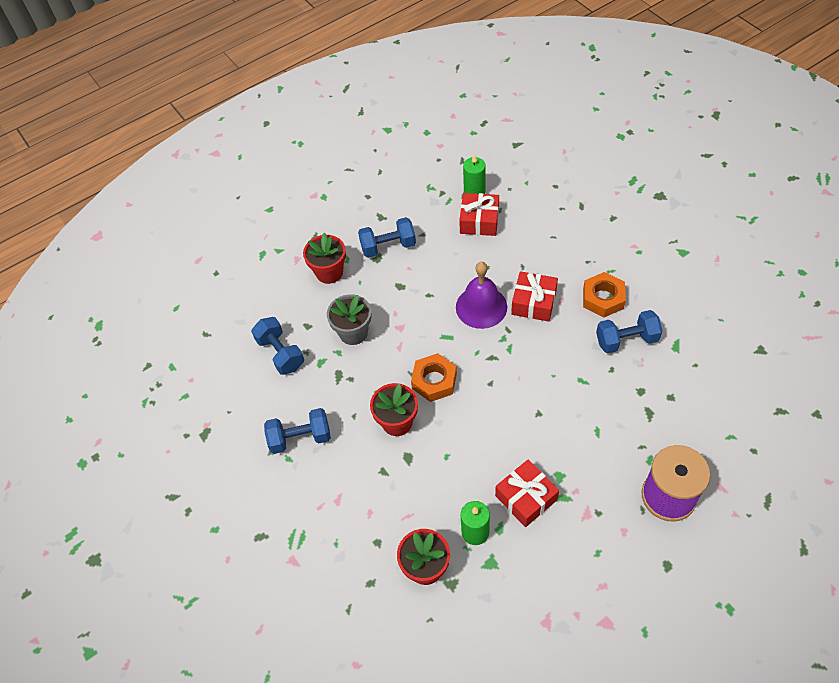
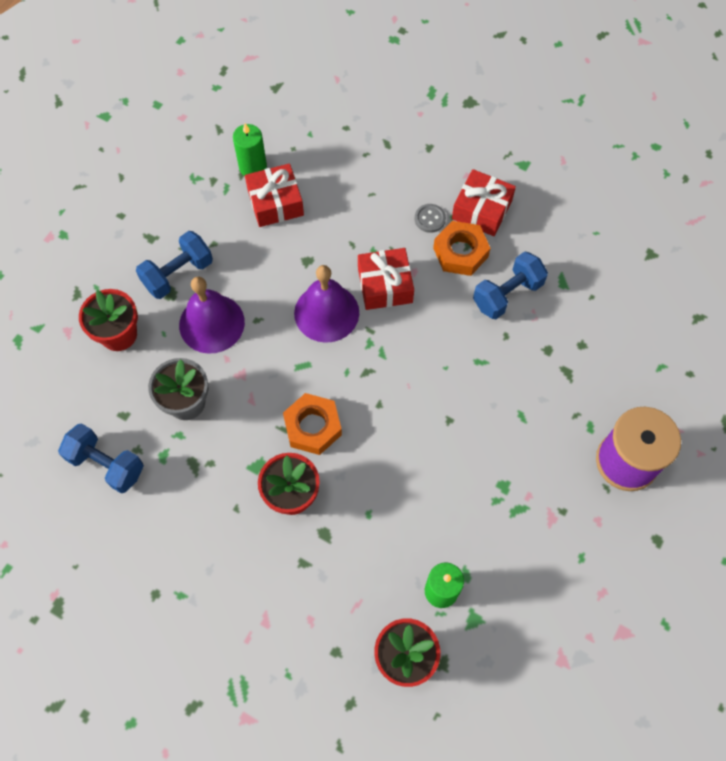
camera: 30 degrees left, 10 degrees up
blue dumbbell [264,408,331,454] -> none
red gift [495,459,559,527] -> red gift moved to [452,169,516,236]
none -> purple bell [179,276,245,354]
none -> grey button [415,204,446,233]

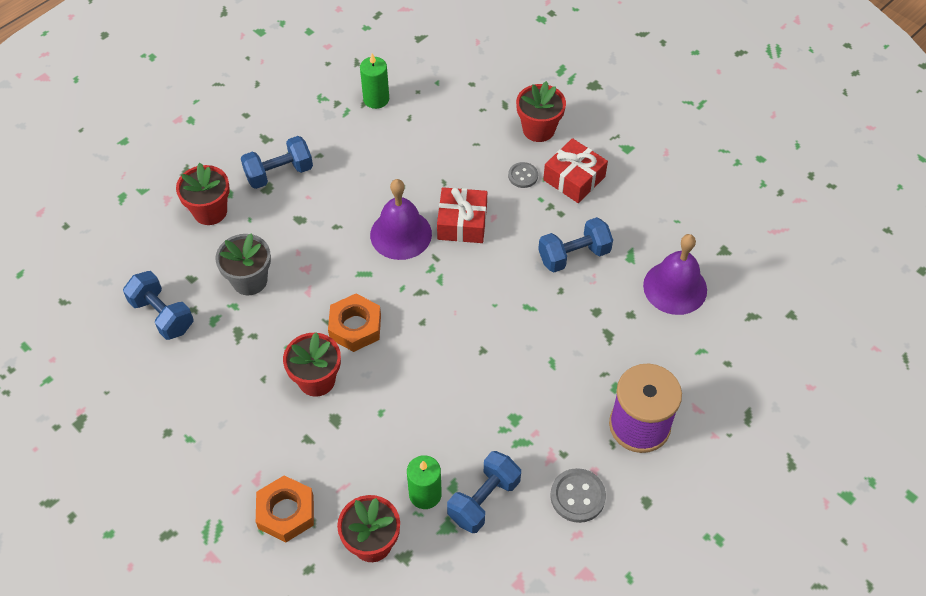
camera: 15 degrees right, 10 degrees down
purple bell [179,276,245,354] -> purple bell moved to [643,234,707,315]
red gift [245,163,304,227] -> none
orange nut [433,221,491,276] -> orange nut moved to [256,476,314,542]
none -> blue dumbbell [447,451,521,533]
none -> red flower pot [516,81,566,142]
none -> grey button [550,468,606,523]

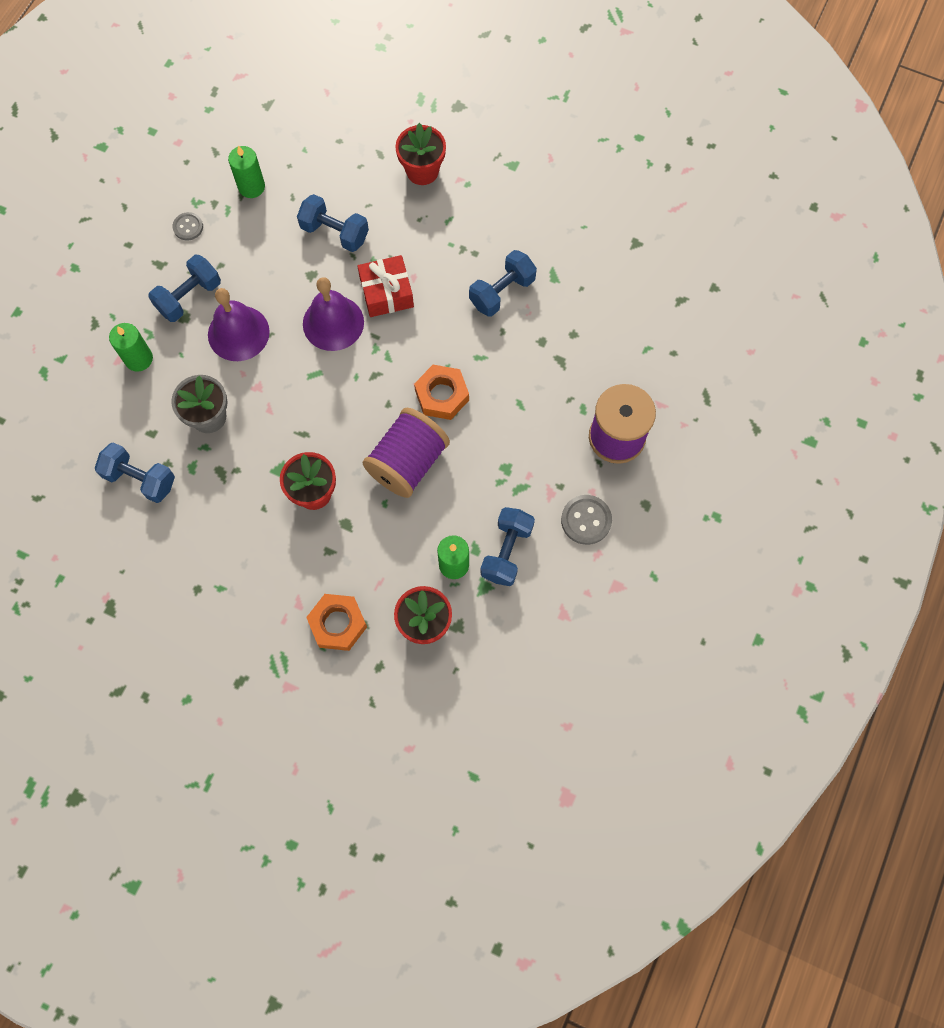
camera: 20 degrees left, 15 degrees up
red flower pot [176,163,230,225] -> green candle [109,323,153,372]
orange nut [328,294,381,352] -> orange nut moved to [414,365,469,420]
grey button [508,162,538,188] -> grey button moved to [172,212,203,241]
red gift [543,138,608,203] -> none
purple bell [643,234,707,315] -> purple bell moved to [208,288,270,361]
none -> blue dumbbell [297,194,369,252]
none -> purple spool [363,408,450,498]

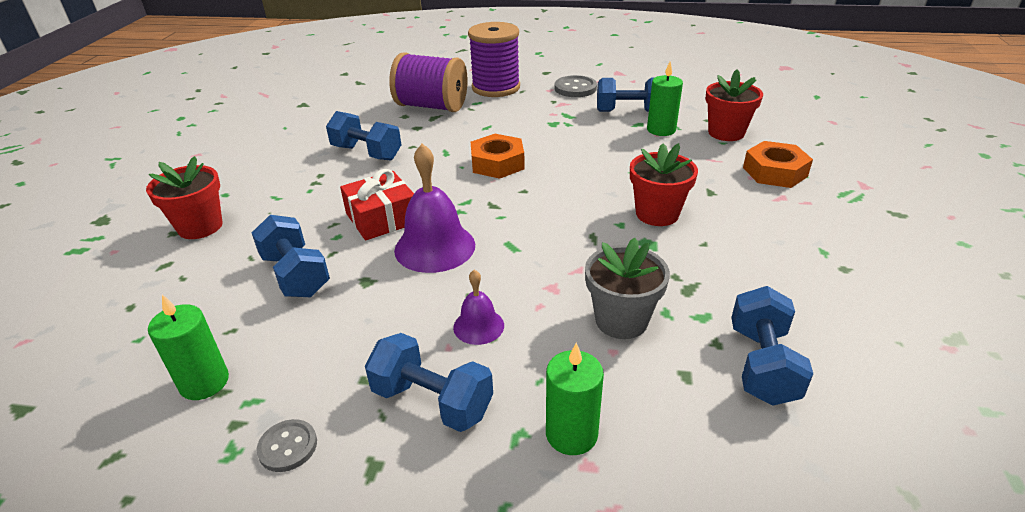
camera: 105 degrees left, 35 degrees down
purple bell [208,288,270,361] -> purple bell [453,270,504,345], size x0.54
blue dumbbell [297,194,369,252] -> blue dumbbell turned 45 degrees counterclockwise [252,215,330,297]
purple spool [363,408,450,498] -> purple spool moved to [389,52,468,112]

